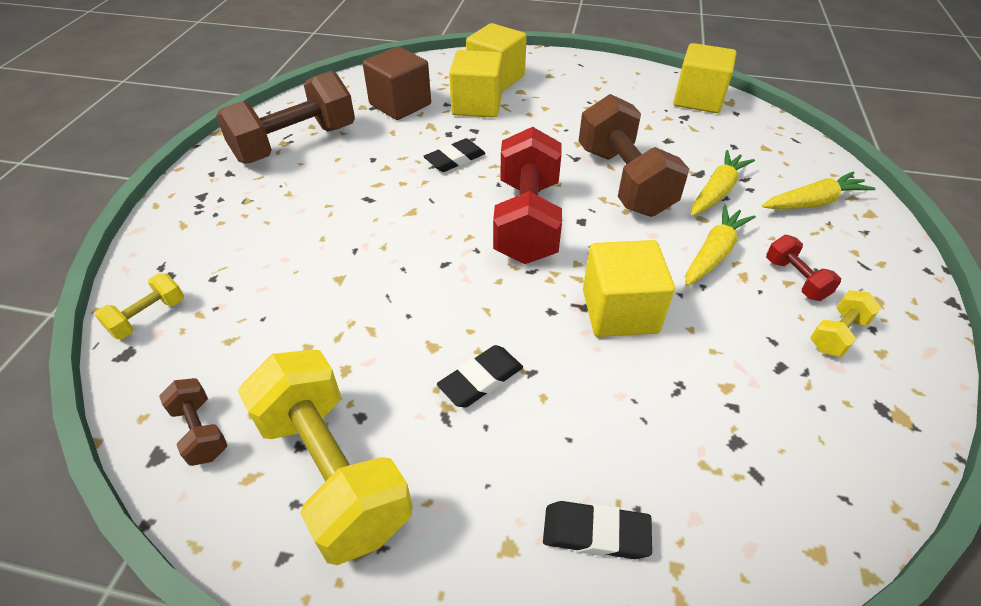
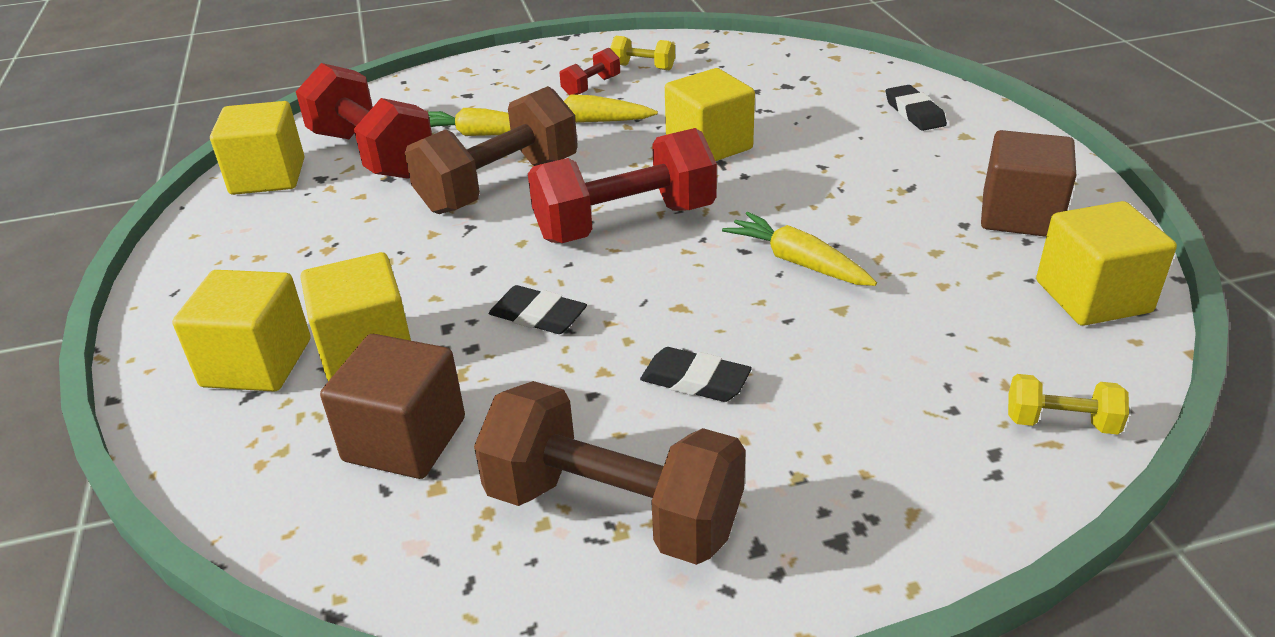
camera: 115 degrees left, 10 degrees down
brown dumbbell [159,378,228,466] -> yellow cube [1036,201,1177,326]
yellow dumbbell [238,350,413,565] -> brown cube [981,130,1076,237]
black eraser [437,345,523,408] -> black eraser moved to [640,347,752,402]
yellow carrot [762,171,876,209] -> yellow carrot moved to [722,212,877,286]
none -> red dumbbell [296,63,432,179]

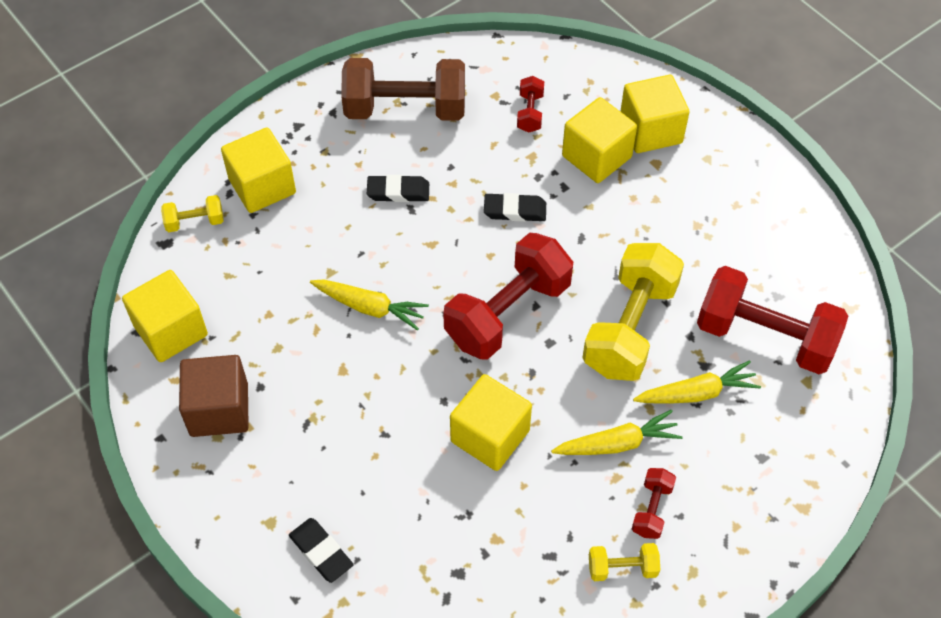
camera: 155 degrees right, 20 degrees up
yellow cube [210,101,304,195] -> yellow cube moved to [221,128,296,213]
brown cube [320,334,465,479] -> red dumbbell [517,76,544,133]
brown dumbbell [405,86,578,214] -> yellow dumbbell [583,243,684,381]

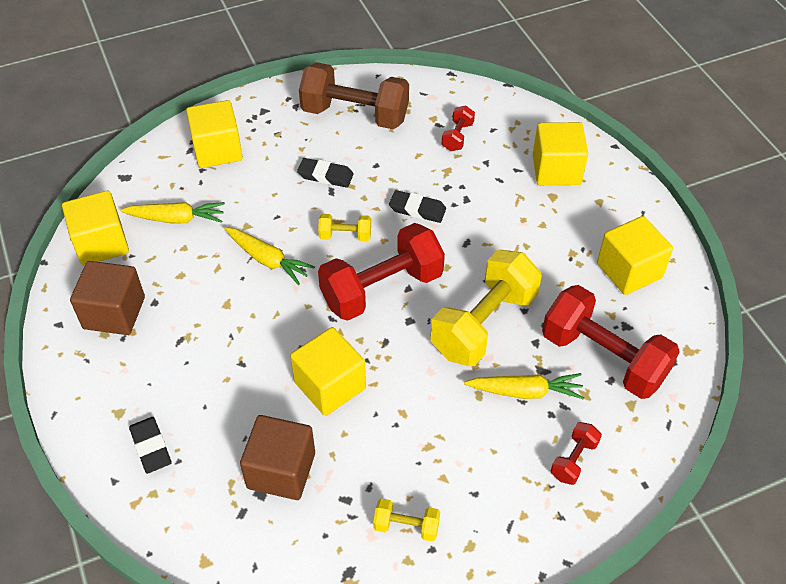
camera: 15 degrees right, 5 degrees down
yellow dumbbell [161,195,223,232] -> yellow dumbbell moved to [318,214,371,241]
yellow carrot [551,410,683,455] -> yellow carrot moved to [120,202,225,223]
yellow cube [562,97,637,183] -> yellow cube moved to [597,216,673,295]
red dumbbell [632,468,676,539] -> red dumbbell moved to [551,422,602,485]
none -> brown cube [240,415,315,500]

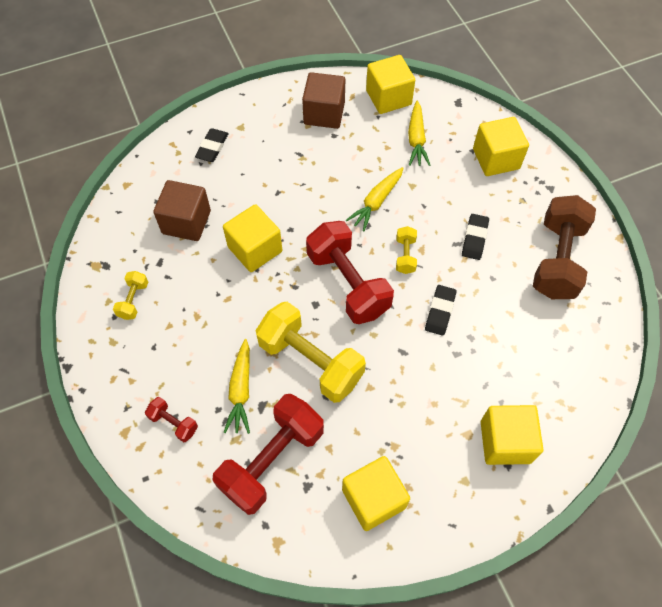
camera: 90 degrees right, 10 degrees up
black eraser [129,417,172,474] -> black eraser turned 45 degrees counterclockwise [195,128,229,162]
red dumbbell [442,105,475,151] -> none

